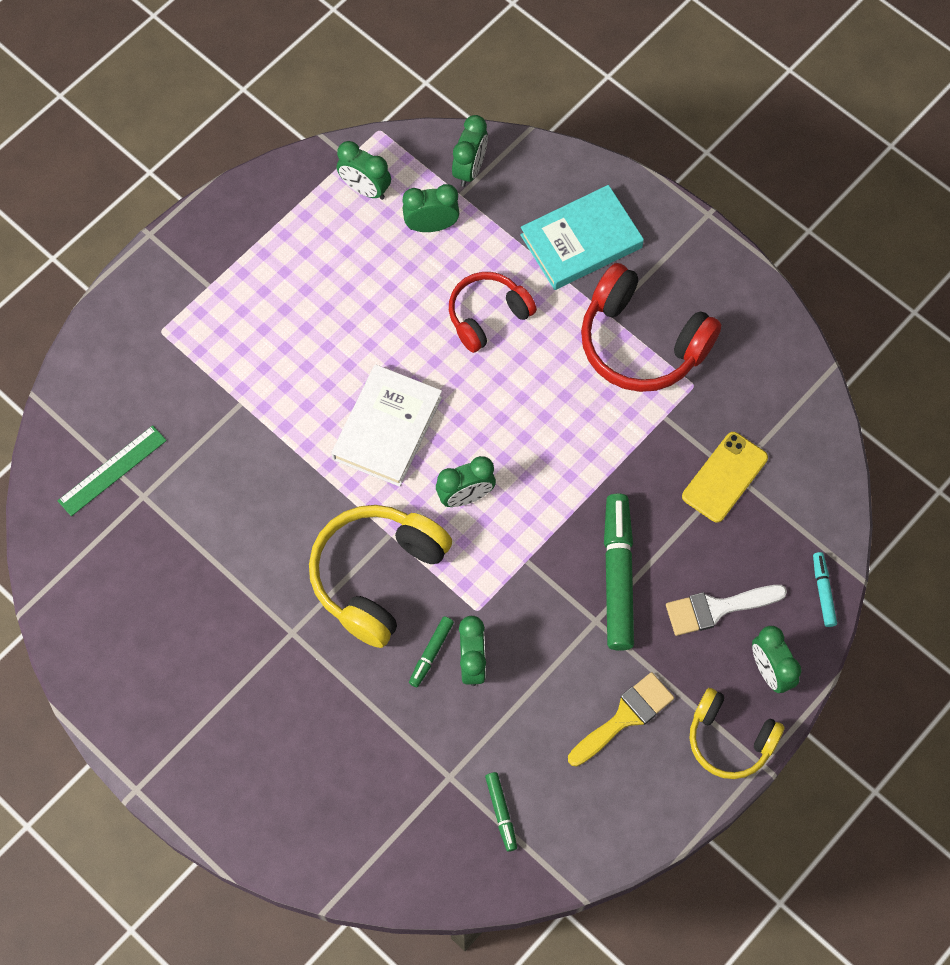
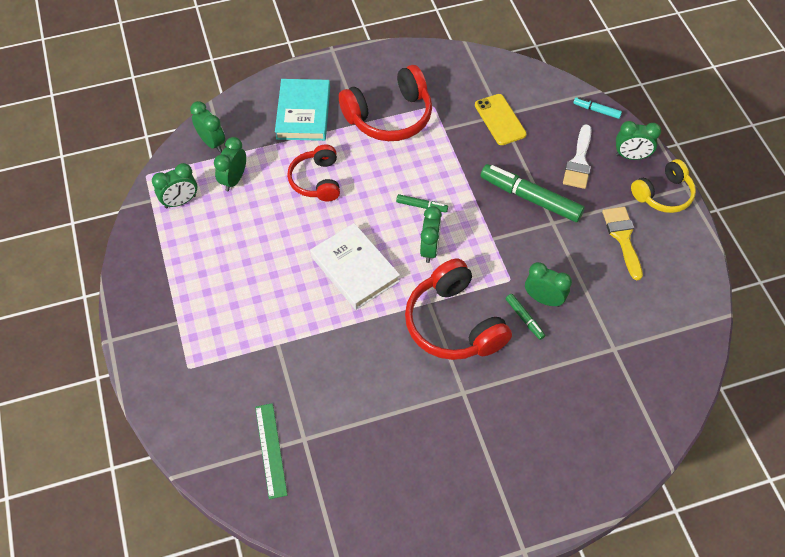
camera: 60 degrees left, 10 degrees down
yellow headphones [309,505,452,648] -> red headphones [405,259,512,360]
green marker [485,772,517,852] -> green marker moved to [396,194,448,212]

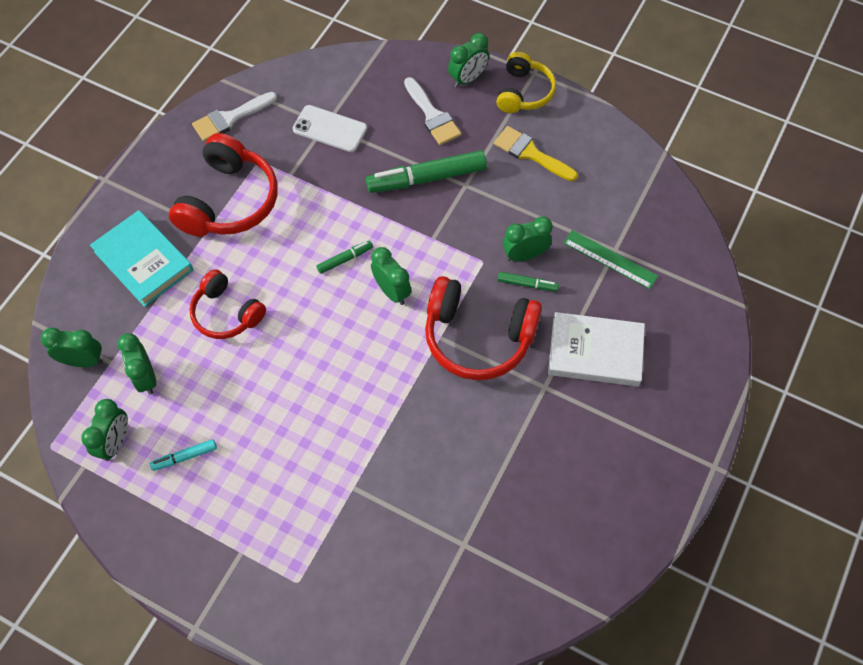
camera: 45 degrees left, 5 degrees up
green ruler [255,403,288,499] -> green ruler moved to [563,230,658,289]
white book [310,223,400,310] -> white book moved to [548,312,645,387]
yellow phone [475,94,527,145] -> white phone [293,105,367,152]
turquoise marker [573,97,622,119] -> turquoise marker moved to [150,439,217,471]
none -> white brush [192,92,277,142]

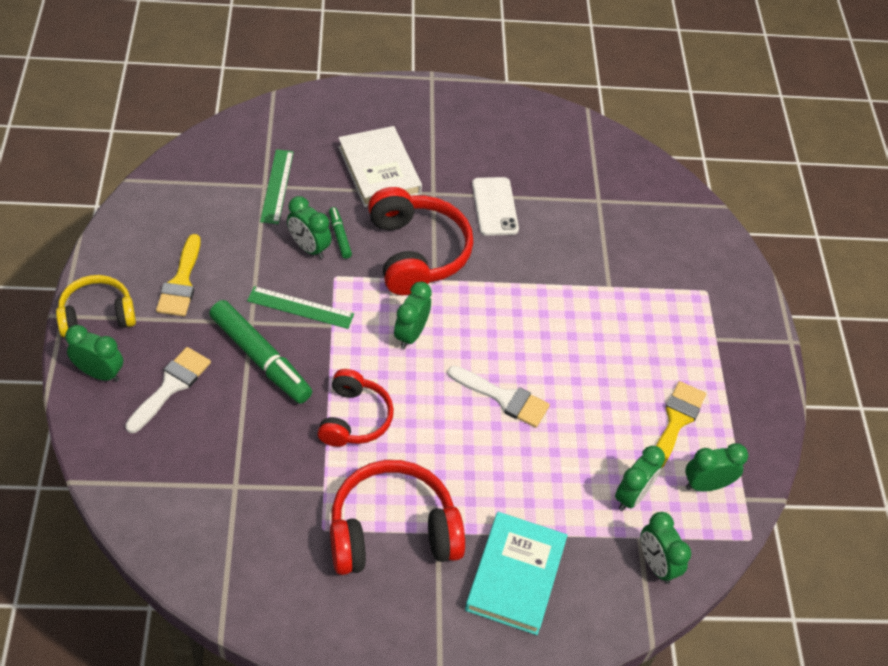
camera: 125 degrees left, 10 degrees down
turquoise marker [150,439,217,471] -> yellow brush [656,381,706,469]
red headphones [189,269,266,339] -> red headphones moved to [318,369,394,447]
white brush [192,92,277,142] -> white brush moved to [448,366,550,428]
white phone [293,105,367,152] -> white phone moved to [472,177,519,236]
green marker [317,240,373,274] -> none
none -> green ruler [247,286,354,329]

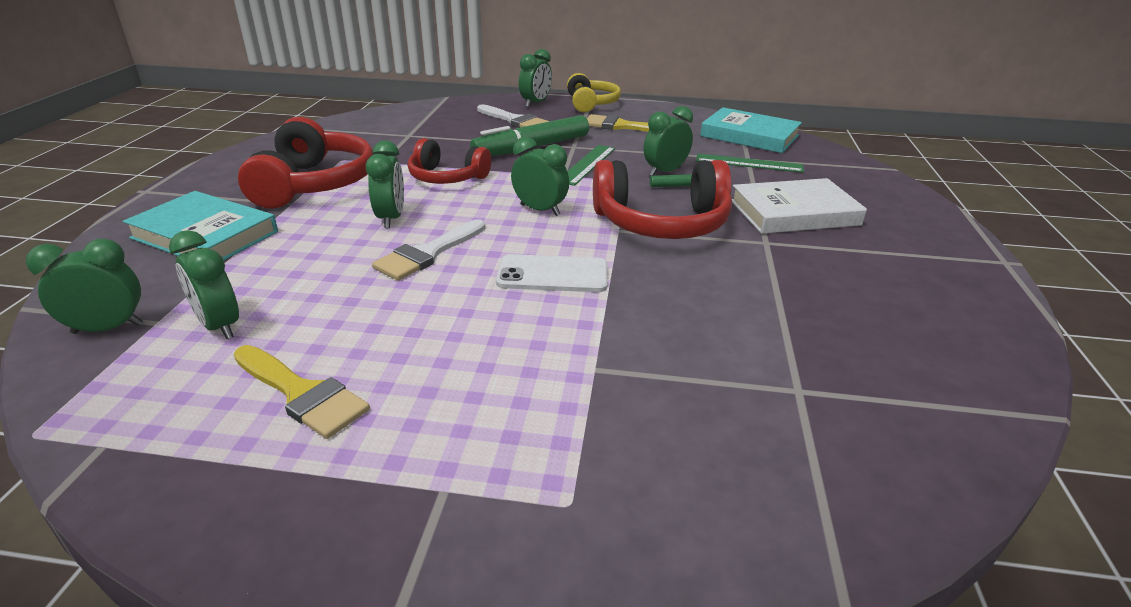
camera: 105 degrees right, 20 degrees down
white phone [472,177,519,236] -> white phone moved to [496,254,608,292]
green clock [685,443,748,492] -> green clock moved to [366,141,404,228]
none -> turquoise book [700,107,802,153]

